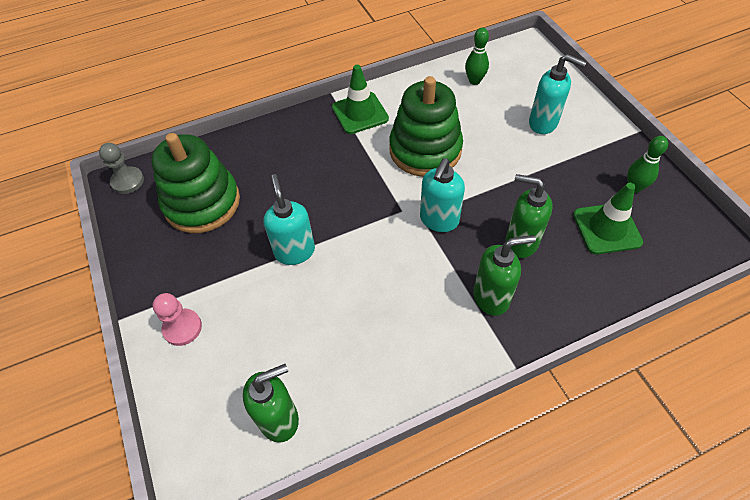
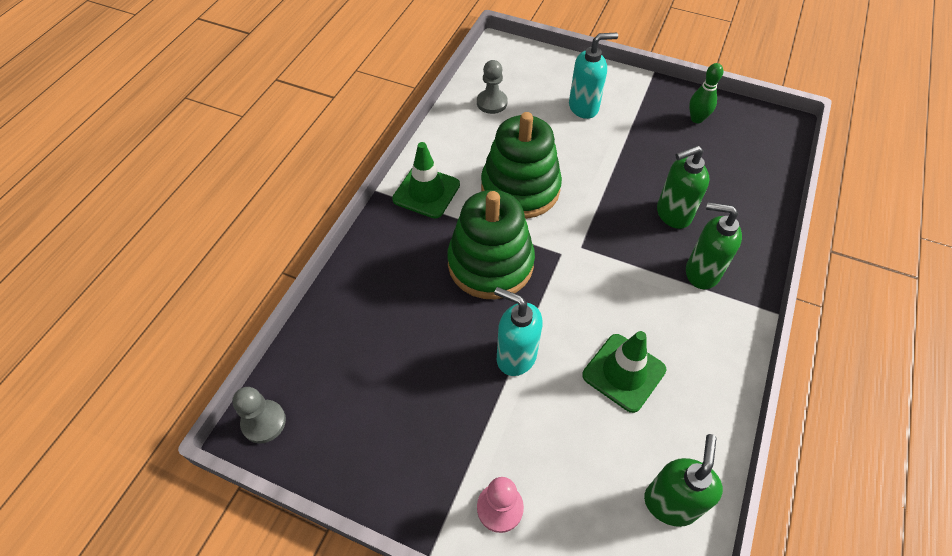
camera: 45 degrees left, 0 degrees up
green stacking toy [151,133,240,233] -> green stacking toy moved to [447,190,535,299]
turquoise soap dispenser [420,158,465,232] -> none
green bowling pin [465,28,489,85] -> grey pawn [477,60,508,114]
green soap dispenser [473,235,536,316] -> green soap dispenser turned 105 degrees counterclockwise [686,202,742,289]
green traffic cone [573,183,643,254] -> green traffic cone moved to [582,331,666,413]

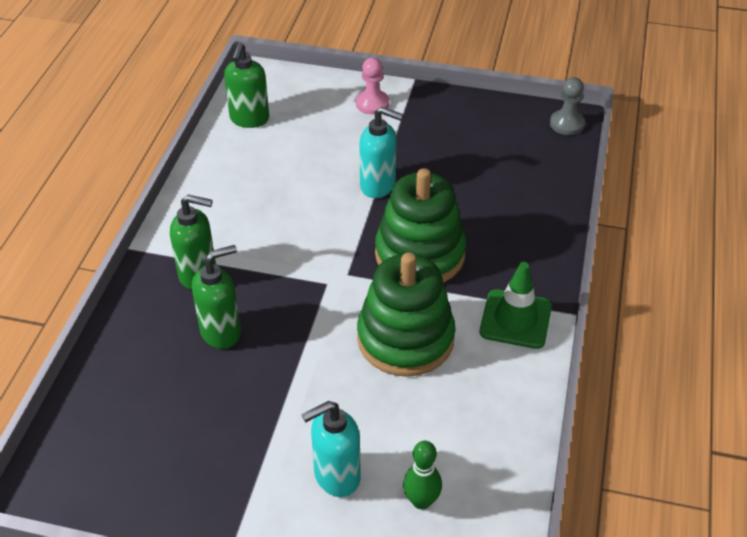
camera: 170 degrees right, 10 degrees down
grey pawn [477,60,508,114] -> none
green traffic cone [582,331,666,413] -> none
green bowling pin [689,63,723,123] -> green bowling pin moved to [403,441,442,509]

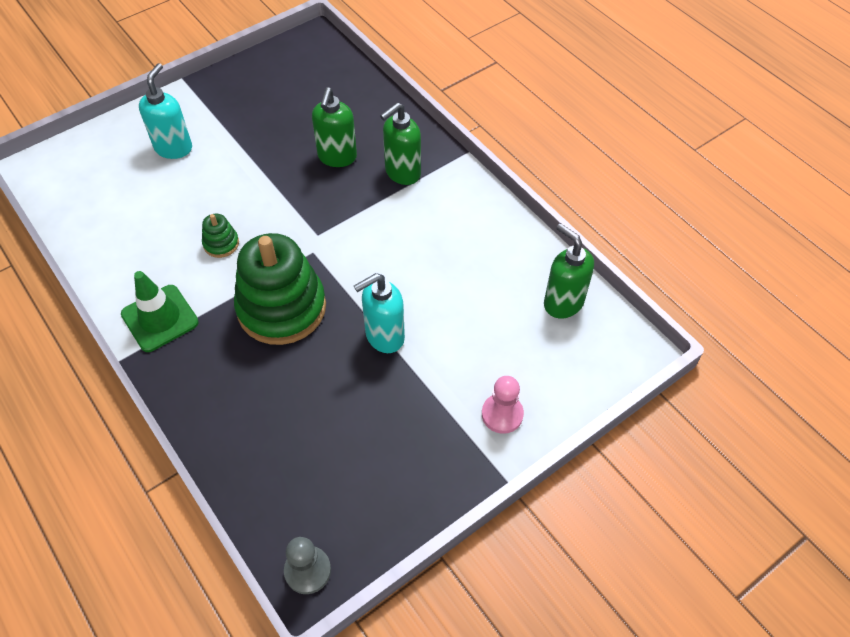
camera: 130 degrees right, 10 degrees up
green stacking toy [357,253,456,377] -> green stacking toy [202,214,239,258], size x0.42
green bowling pin [403,441,442,509] -> none

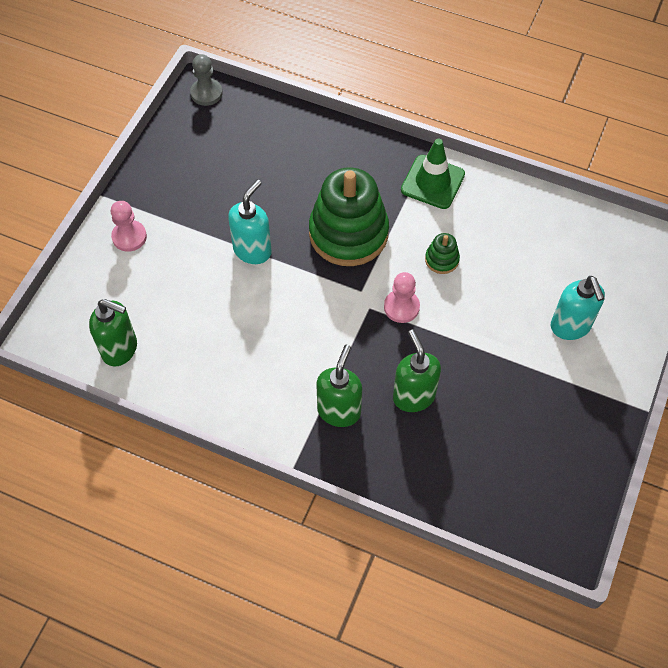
camera: 150 degrees right, 5 degrees up
none -> pink pawn [384,272,420,323]

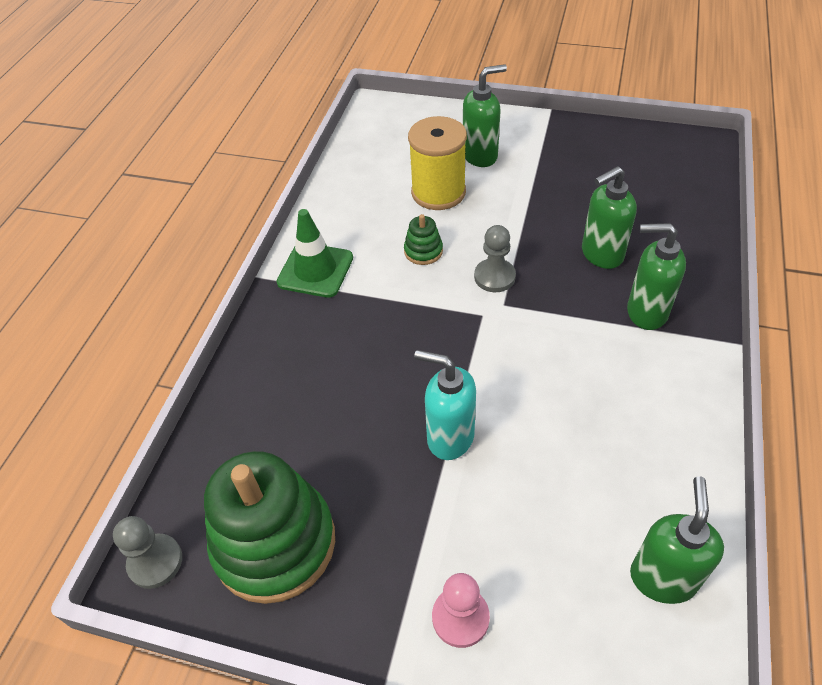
camera: 95 degrees left, 10 degrees down
green stacking toy [309,167,389,266] -> green stacking toy moved to [204,451,335,604]
pink pawn [384,272,420,323] -> grey pawn [474,225,516,292]
turquoise soap dispenser [551,276,605,340] -> green soap dispenser [463,64,507,167]
none -> yellow spool [408,116,467,210]

